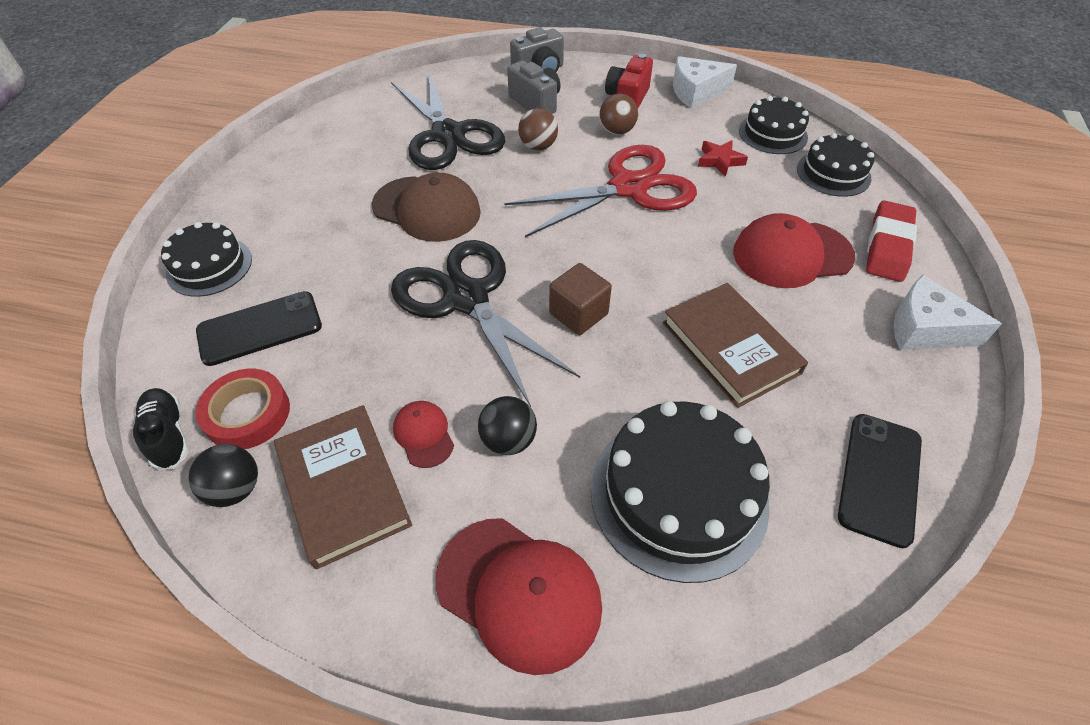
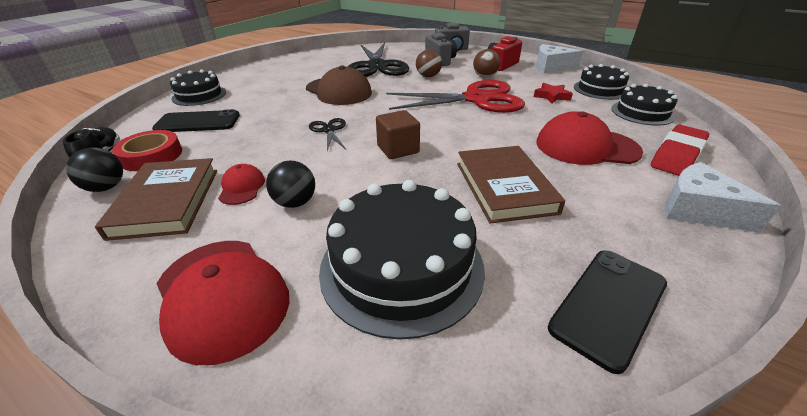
camera: 20 degrees right, 15 degrees down
black scissors [391,240,580,407] -> black scissors [309,118,346,151], size x0.44

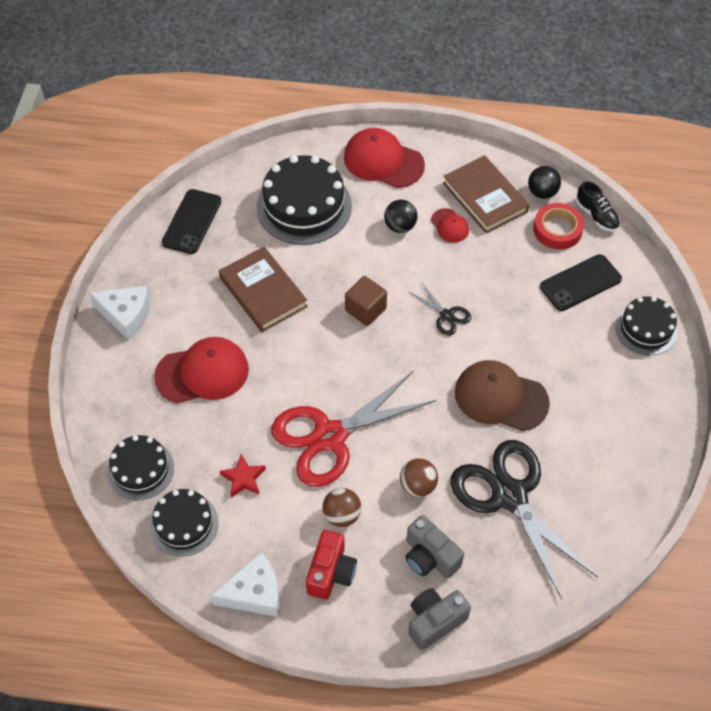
camera: 155 degrees right, 20 degrees up
red eraser [650,125,709,176] -> none

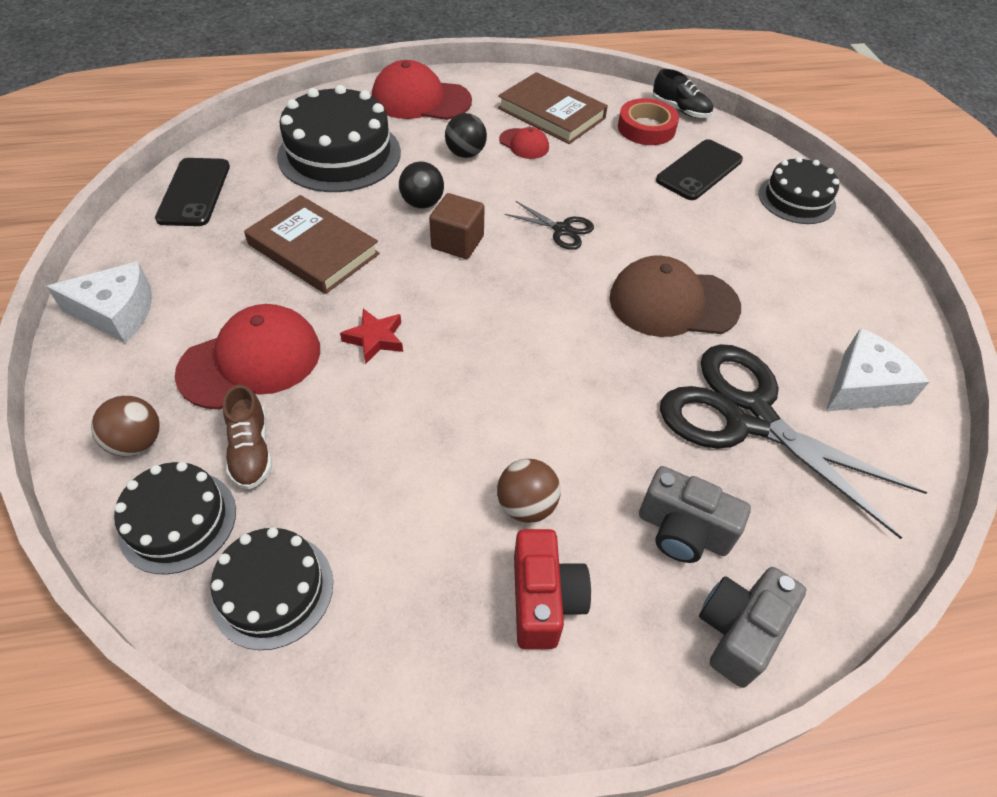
camera: 20 degrees left, 5 degrees down
white cheese [210,552,280,617] -> white cheese moved to [826,328,929,411]
red star [220,454,266,498] -> red star moved to [340,309,403,364]
red scissors [271,371,436,487] -> none
brown ball [400,458,438,497] -> brown ball moved to [91,396,160,456]
black ball [528,166,561,199] -> black ball moved to [399,161,444,209]
none -> brown shoe [223,385,272,489]

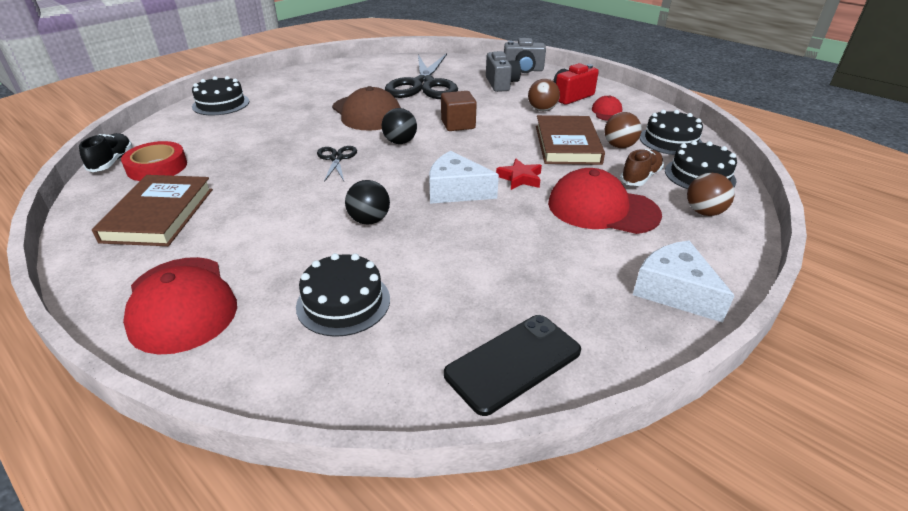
camera: 125 degrees left, 15 degrees down
brown book [244,195,380,294] -> brown book moved to [536,115,605,165]
black cake [277,85,401,192] -> black cake [296,253,390,337], size x0.60
brown cube [429,193,485,259] -> brown cube moved to [441,91,477,131]
black ball [445,113,487,158] -> black ball moved to [382,108,417,144]
red cap [499,127,549,159] -> red cap moved to [592,95,622,121]
black phone [656,139,743,200] -> none
white cheese [826,328,929,411] -> white cheese moved to [429,151,499,204]
none -> brown ball [604,112,642,148]

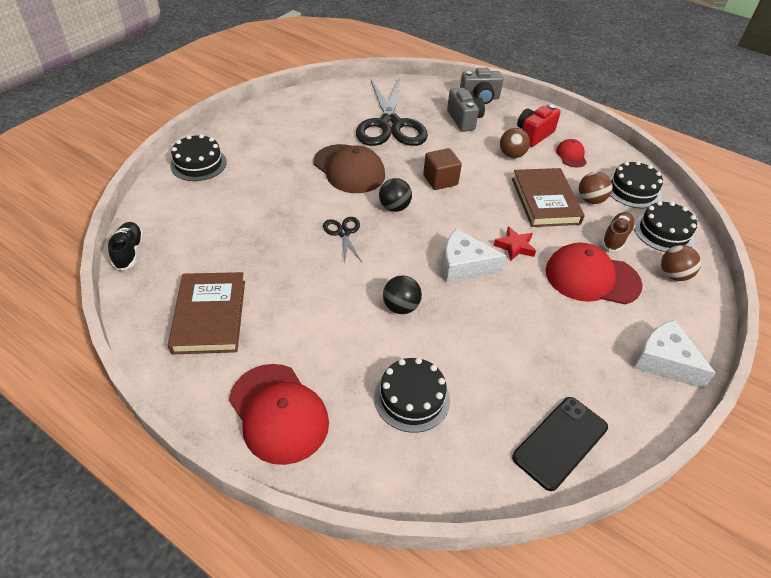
camera: 10 degrees left, 10 degrees up
red tape [121,141,187,181] -> none

